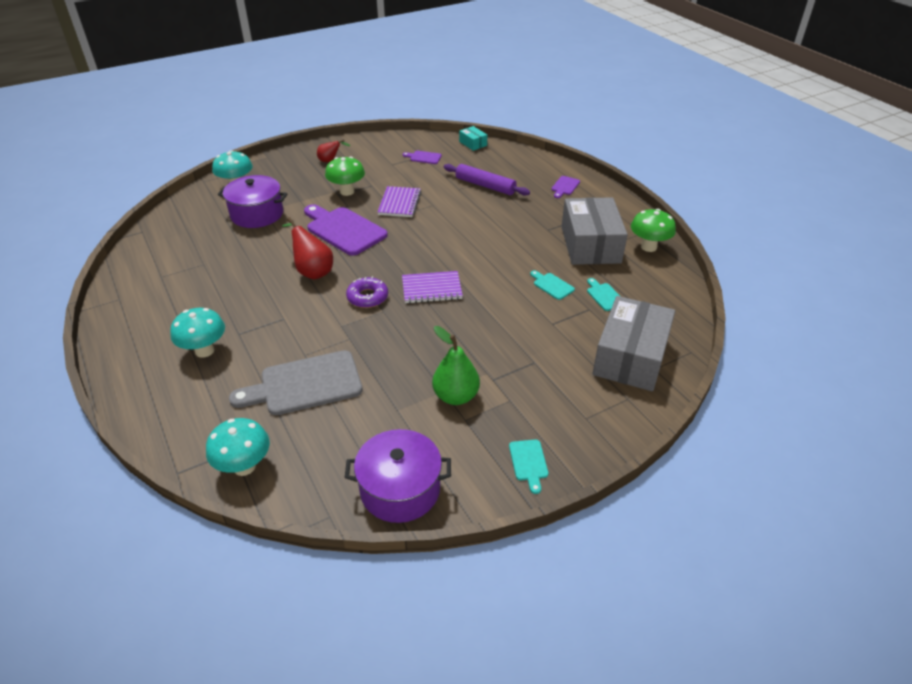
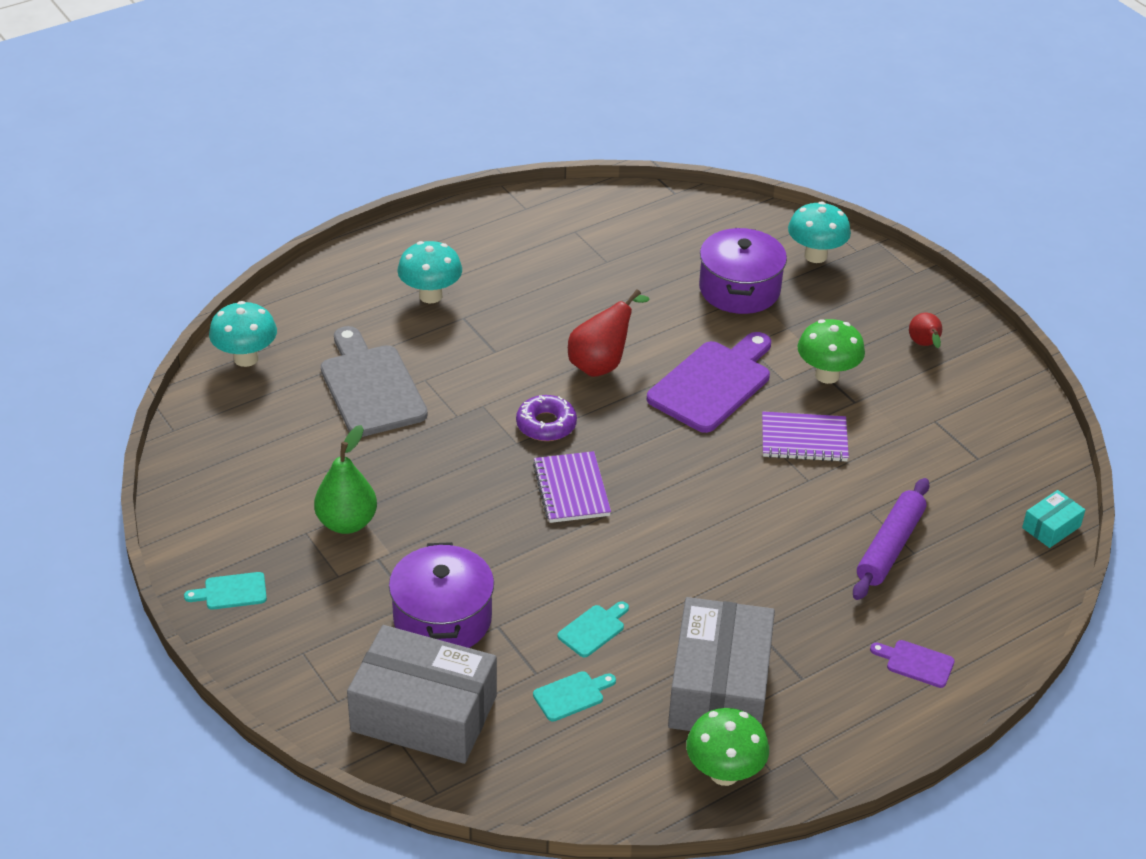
camera: 85 degrees right, 0 degrees up
purple pot [345,429,451,523] -> purple pot moved to [389,542,494,648]
purple cutting board [402,151,442,164] -> none
grey box [561,197,628,265] -> grey box turned 75 degrees counterclockwise [668,597,775,731]

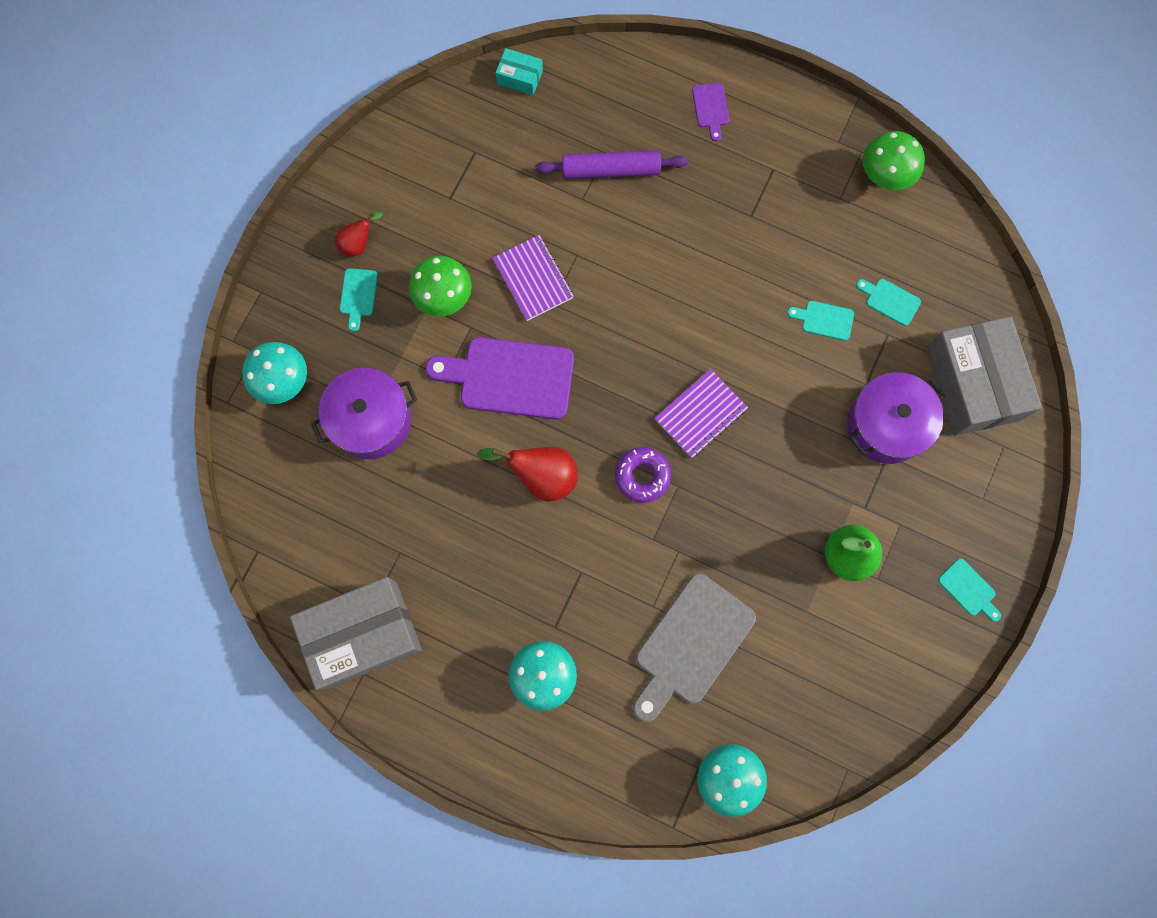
camera: 120 degrees left, 35 degrees up
grey box [668,597,775,731] -> grey box moved to [290,577,422,690]
none -> turquoise cutting board [340,268,378,332]

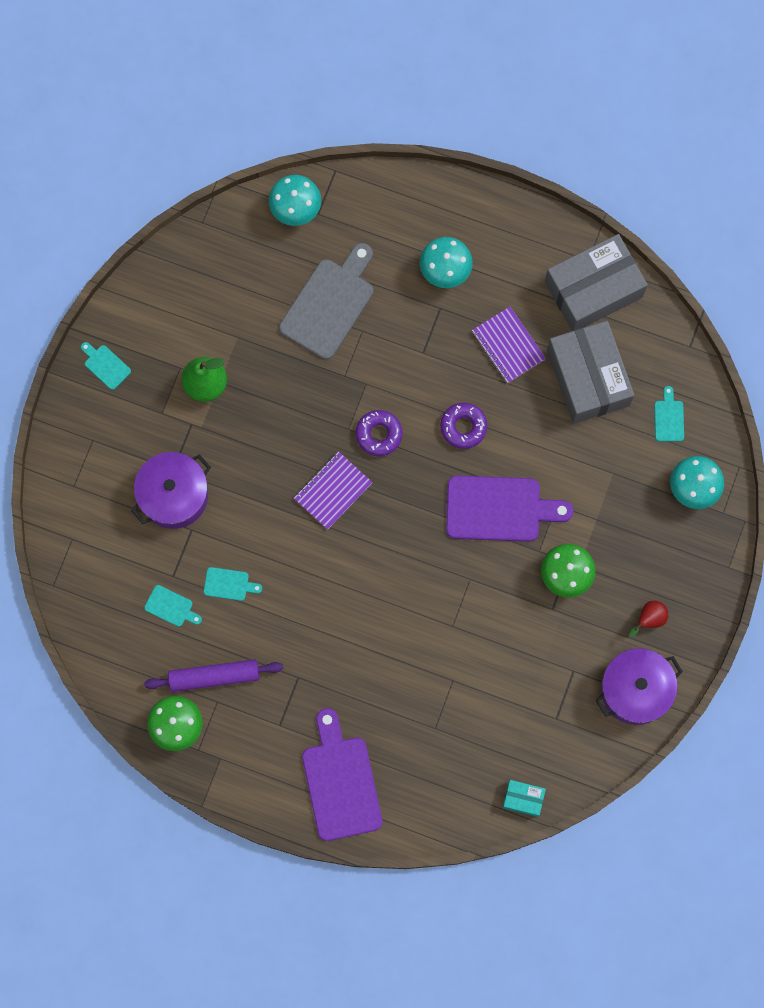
camera: 175 degrees right, 0 degrees up
purple pot [311,368,417,459] -> purple pot moved to [596,648,683,725]
turquoise cutting board [340,268,378,332] -> turquoise cutting board moved to [654,386,684,442]
red pear [477,447,578,501] -> purple donut [440,403,487,449]
purple notebook [493,235,574,321] -> purple notebook moved to [472,307,546,383]
purple rolling pin [535,150,688,179] -> purple rolling pin moved to [144,659,283,692]
purple cutting board [692,83,729,141] -> purple cutting board [302,708,382,841], size x2.20
grey box [926,316,1042,436] -> grey box moved to [547,321,634,424]

